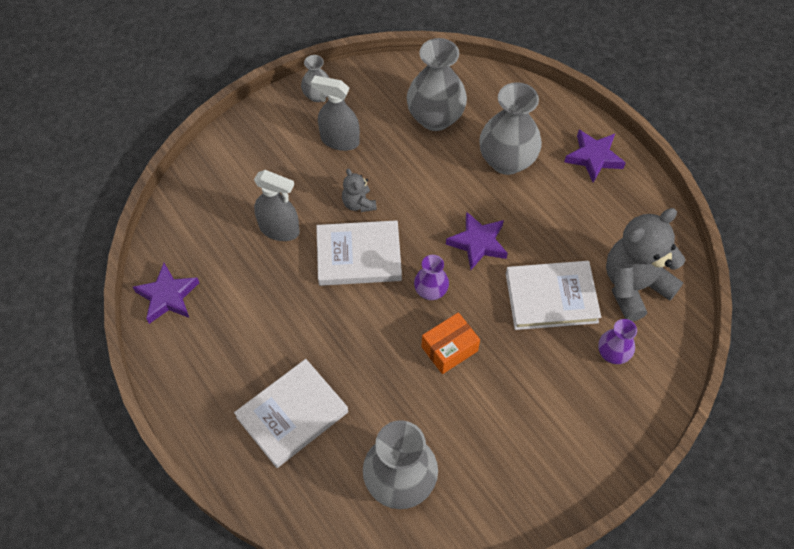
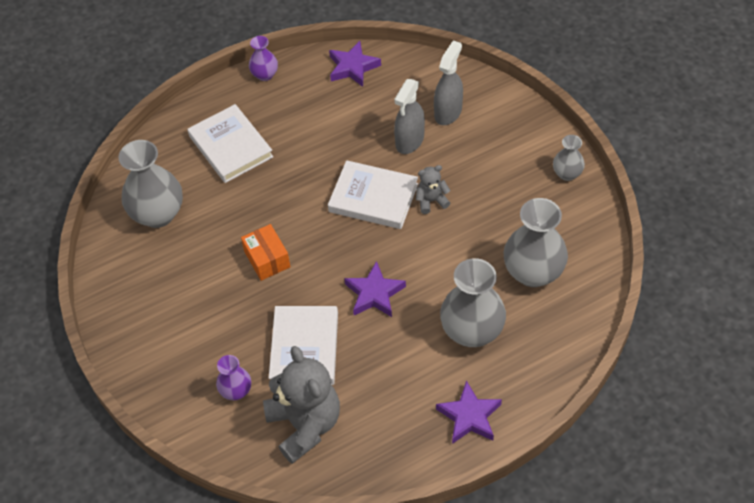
camera: 100 degrees right, 5 degrees down
grey spray bottle [311,76,360,151] -> grey spray bottle moved to [434,40,463,125]
white book [316,220,402,286] -> white book turned 75 degrees counterclockwise [328,160,418,229]
purple vase [414,255,449,300] -> purple vase moved to [249,36,278,81]

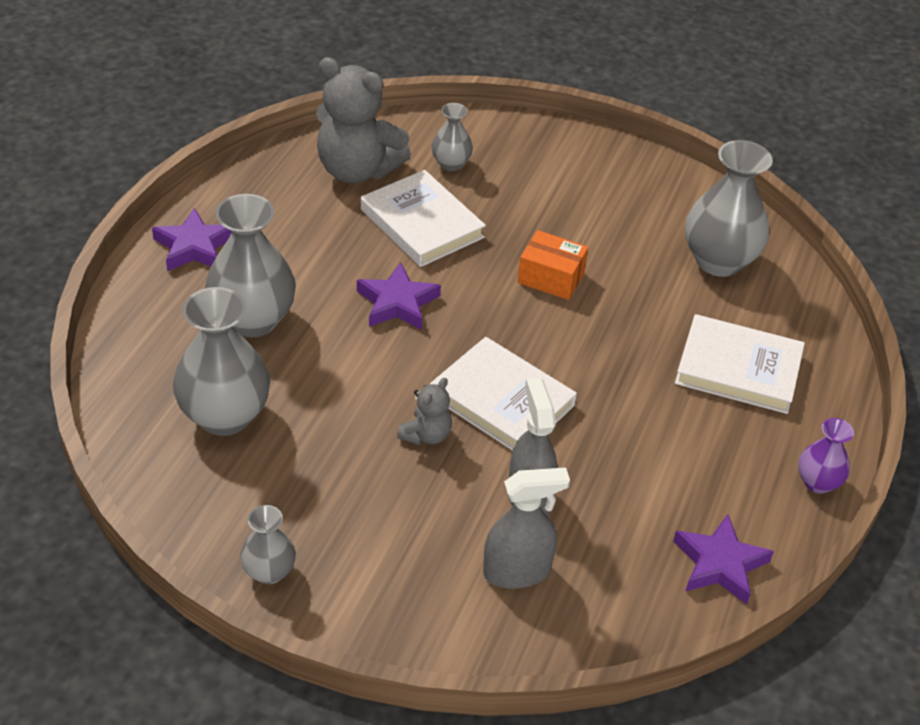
camera: 135 degrees right, 10 degrees down
purple vase [216,355,251,400] -> grey vase [432,103,473,171]
white book [328,160,418,229] -> white book turned 60 degrees clockwise [430,337,577,451]
grey spray bottle [434,40,463,125] -> grey spray bottle turned 90 degrees counterclockwise [483,467,570,589]

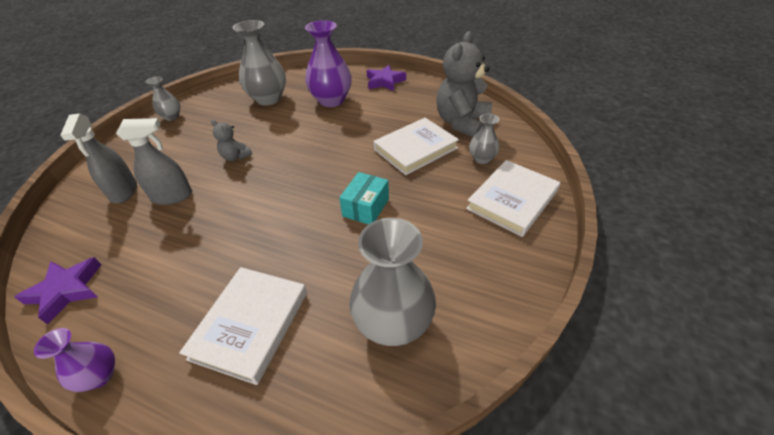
camera: 95 degrees right, 0 degrees up
grey vase [205,194,296,337] -> purple vase [305,20,352,107]
purple star [357,262,441,330] -> none
white book [430,337,577,451] -> white book moved to [466,160,560,237]
orange box [518,230,588,300] -> turquoise box [339,172,389,225]

